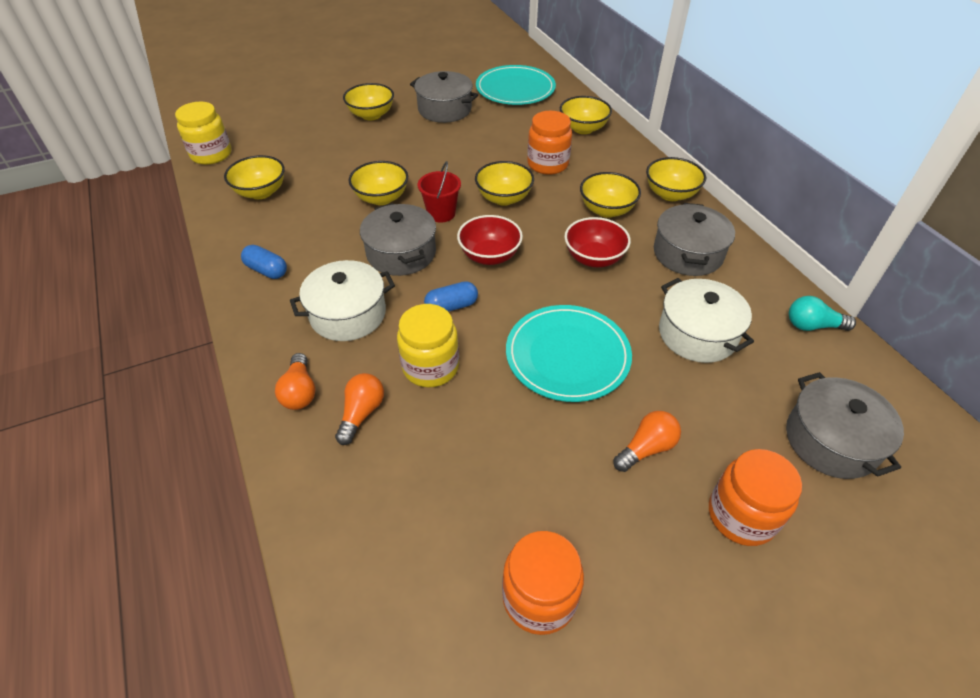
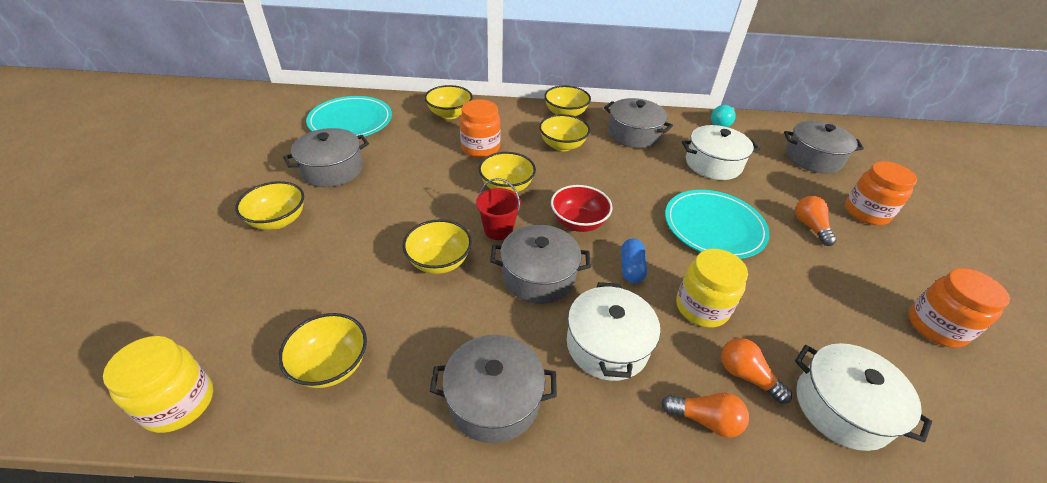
camera: 65 degrees left, 5 degrees down
blue capsule [241,245,287,279] -> grey pot [430,335,557,443]
red bowl [564,217,631,268] -> none
none -> white pot [795,343,932,451]

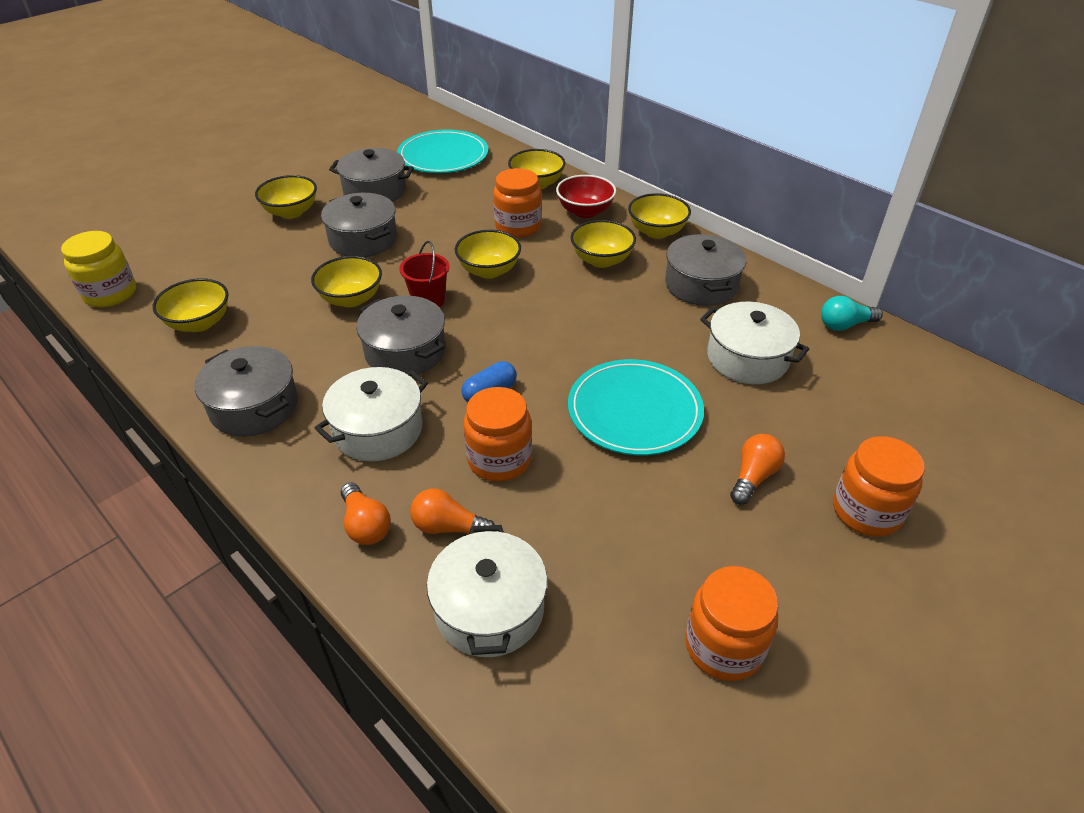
camera: 45 degrees right, 0 degrees up
red bowl [551,185,613,232] -> red bowl moved to [556,175,616,218]
yellow jar [676,249,748,328] -> orange jar [463,387,532,482]
orange light bulb [721,338,792,404] -> orange light bulb turned 75 degrees counterclockwise [410,488,495,534]
grey pot [784,121,864,174] -> grey pot moved to [321,193,397,257]

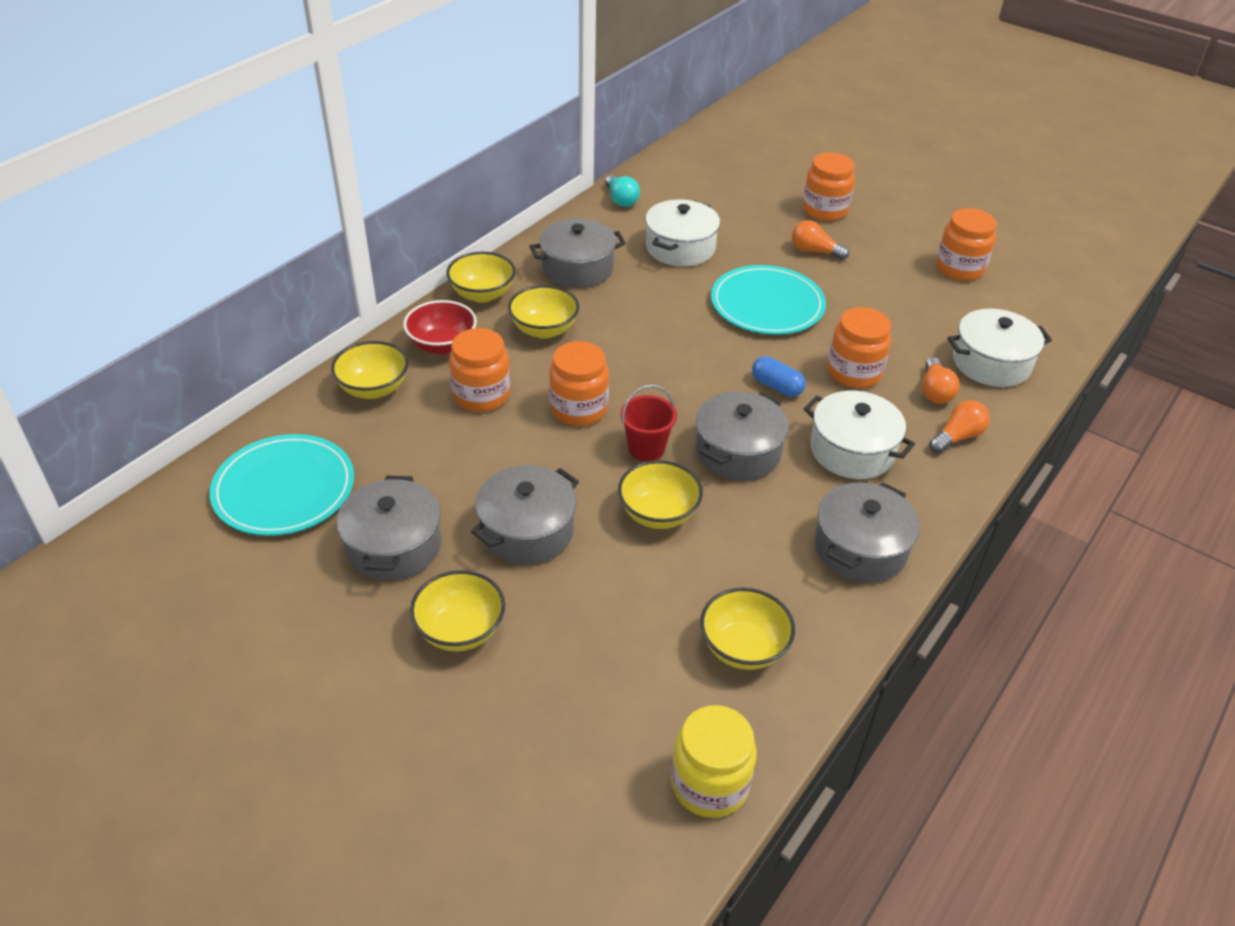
camera: 100 degrees left, 0 degrees up
yellow bowl [455,230,521,279] -> orange jar [549,341,609,426]

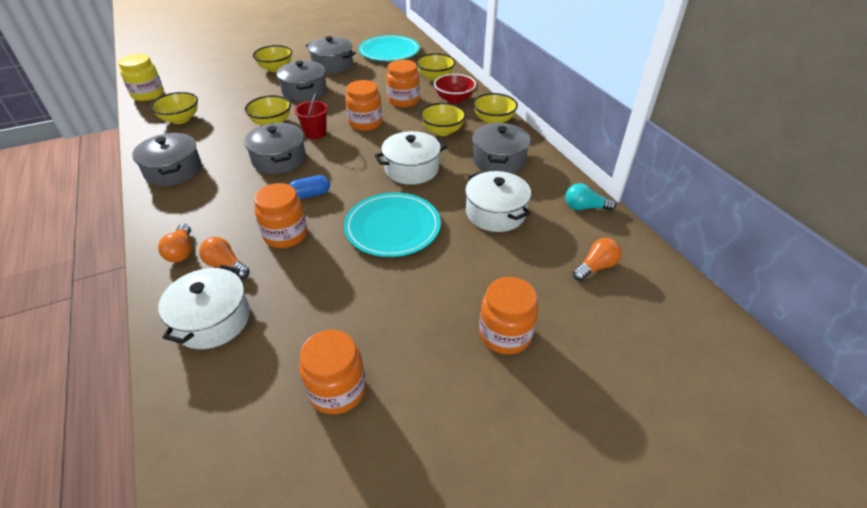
camera: 120 degrees right, 0 degrees up
orange light bulb [792,220,849,260] -> orange light bulb moved to [572,238,622,281]
white pot [804,391,915,479] -> white pot moved to [374,131,447,185]

